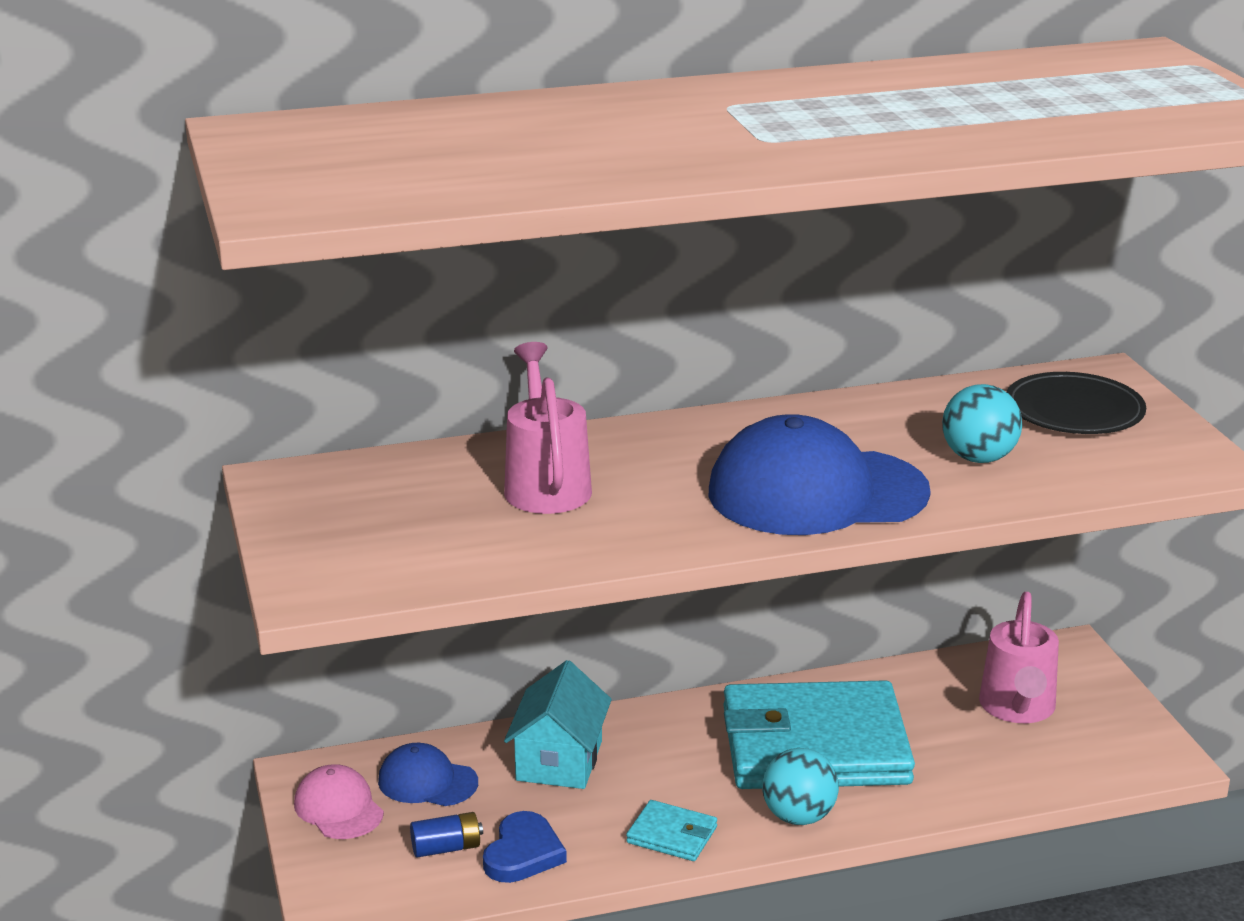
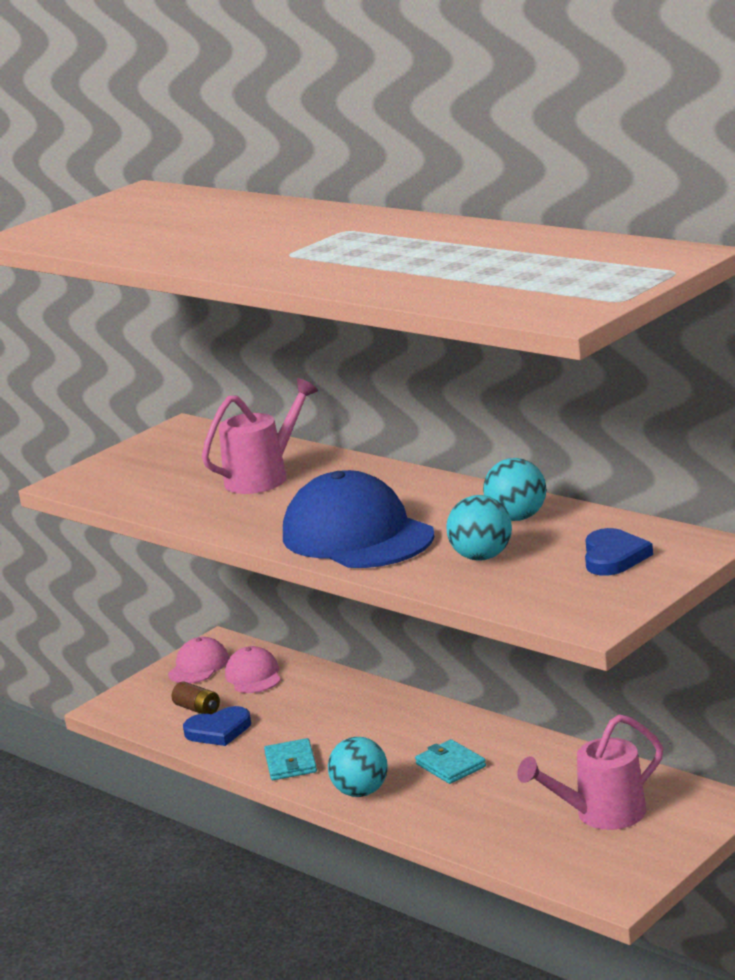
camera: 60 degrees right, 5 degrees down
blue cap [378,743,478,806] -> pink cap [225,646,281,693]
blue battery [410,812,483,858] -> brown battery [172,681,220,714]
turquoise house [504,660,612,789] -> none
turquoise wallet [723,680,915,789] -> turquoise wallet [415,739,486,784], size x0.40
black plate [1006,372,1146,434] -> blue heart [585,528,653,576]
none -> turquoise ball [483,458,546,521]

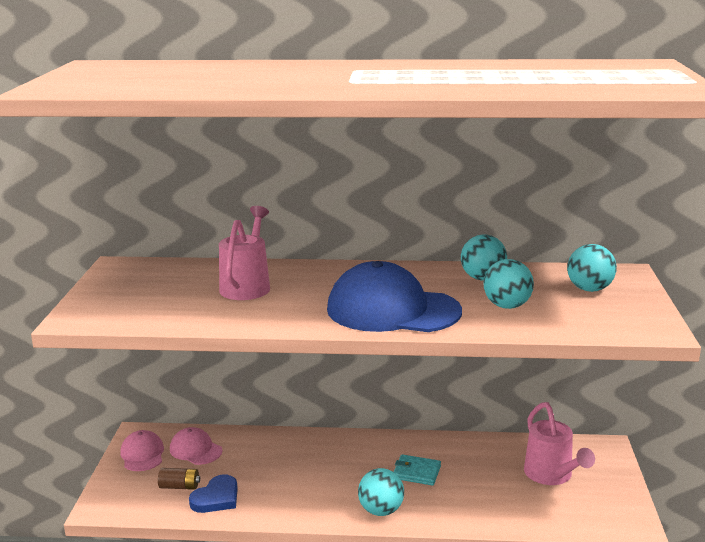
camera: 40 degrees left, 0 degrees up
turquoise wallet [264,738,317,780] -> none
pink watering can [517,714,663,830] -> pink watering can turned 45 degrees counterclockwise [524,402,595,485]
blue heart [585,528,653,576] -> turquoise ball [567,244,617,292]

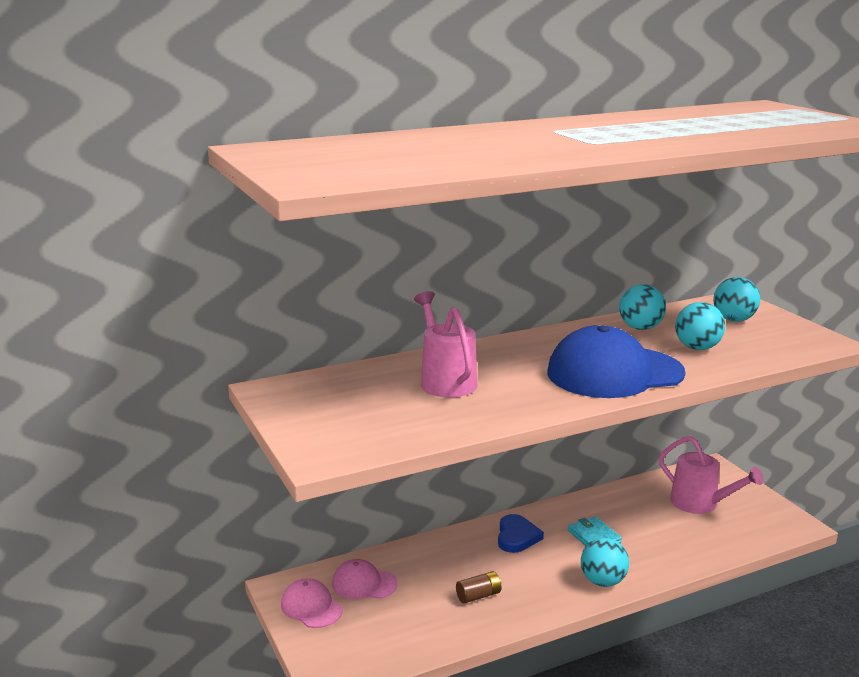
camera: 30 degrees left, 0 degrees up
brown battery [158,468,200,490] -> brown battery moved to [456,571,501,604]
blue heart [189,474,238,513] -> blue heart moved to [498,514,544,553]
turquoise wallet [394,454,441,486] -> turquoise wallet turned 75 degrees clockwise [568,516,622,546]

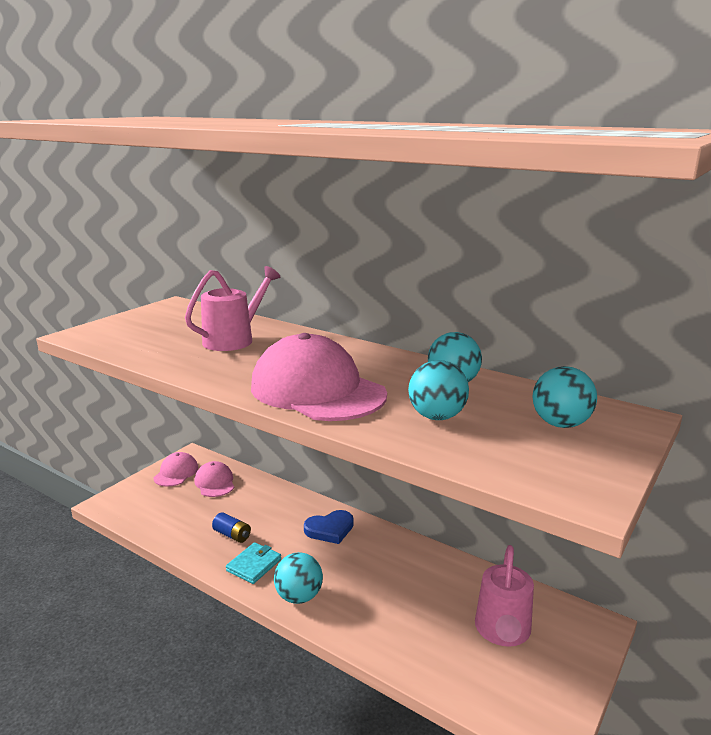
camera: 60 degrees right, 0 degrees up
brown battery [456,571,501,604] -> blue battery [212,512,251,543]
blue cap [547,325,686,398] -> pink cap [251,333,387,421]
turquoise wallet [568,516,622,546] -> turquoise wallet moved to [226,542,281,584]

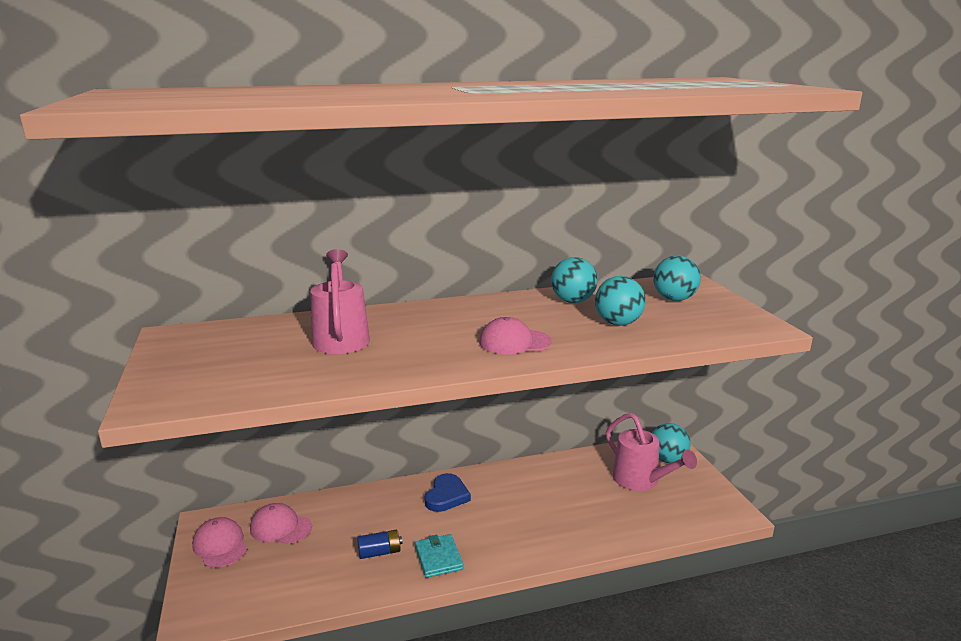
camera: 50 degrees left, 0 degrees up
pink cap [251,333,387,421] -> pink cap [479,317,552,354], size x0.51
turquoise ball [274,552,323,604] -> turquoise ball moved to [652,423,691,463]

